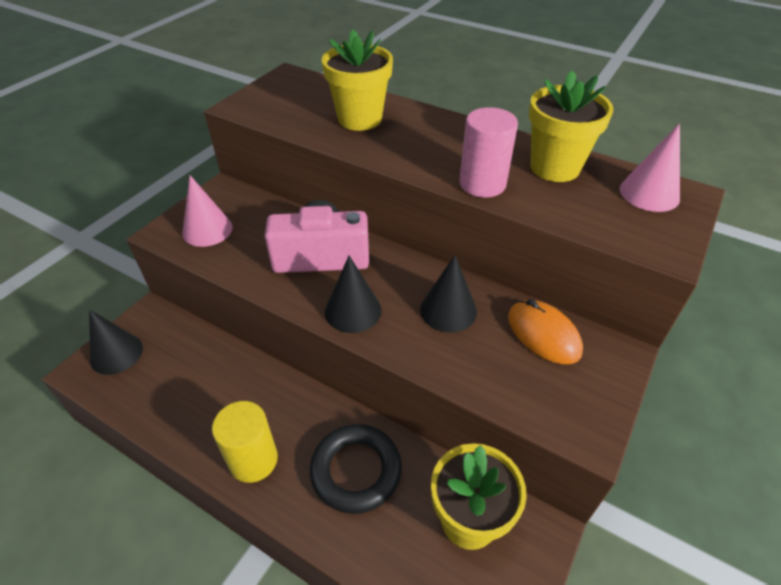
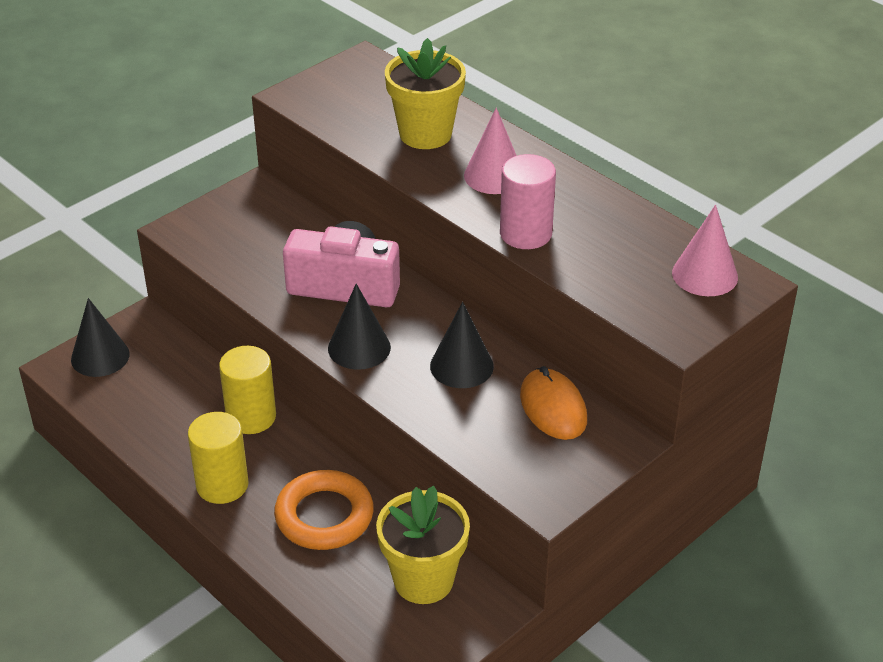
camera: 15 degrees right, 5 degrees down
pink cone [182,175,233,247] -> pink cone moved to [464,108,517,194]
black ring [310,424,402,514] -> orange ring [274,470,374,550]
yellow flower pot [529,71,613,182] -> none
none -> yellow cylinder [219,346,276,434]

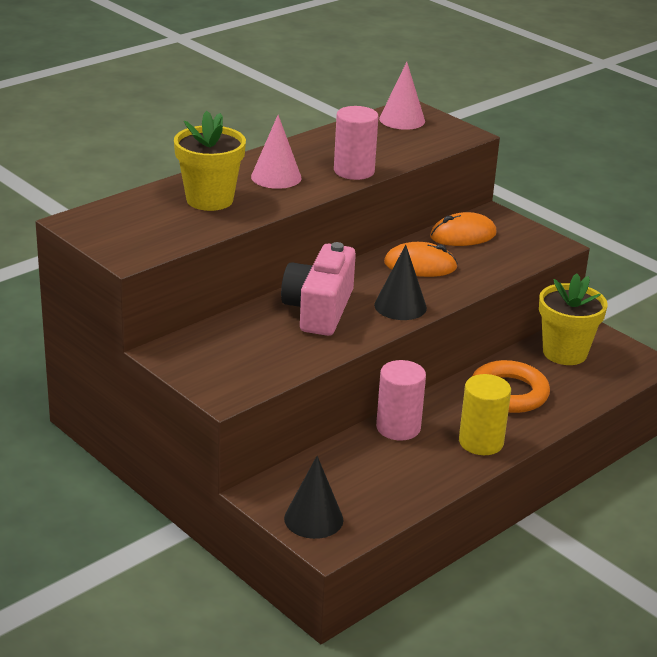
camera: 90 degrees left, 10 degrees down
yellow cylinder [219,346,276,434] -> pink cylinder [376,360,426,441]
black cone [430,302,494,388] -> orange mouse [384,242,458,277]

